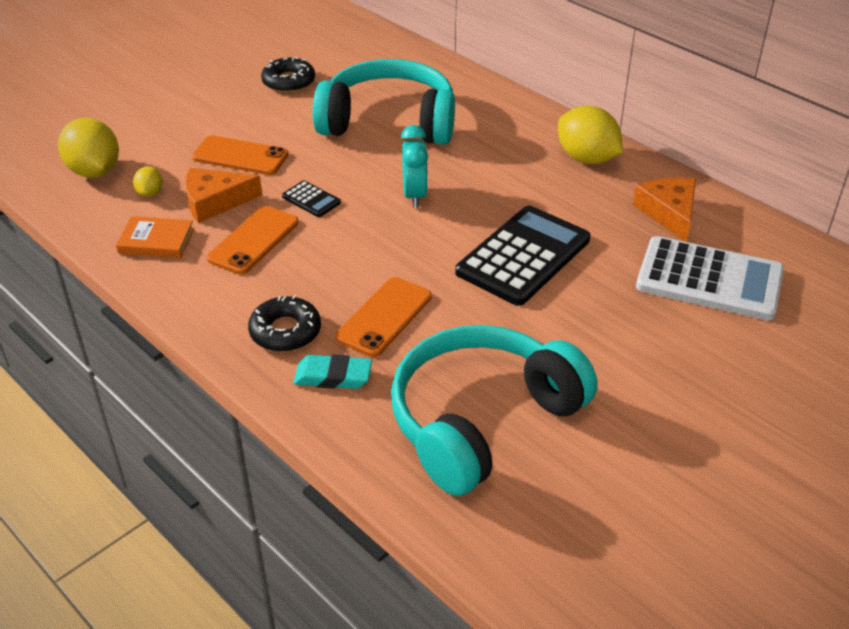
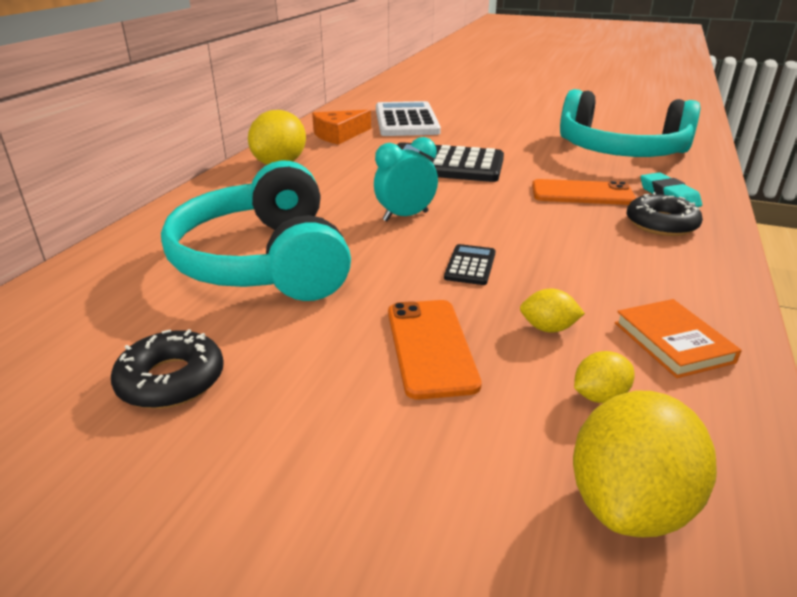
camera: 115 degrees left, 10 degrees down
orange cheese [185,168,262,223] -> yellow lemon [520,289,585,333]
orange phone [207,206,299,274] -> none

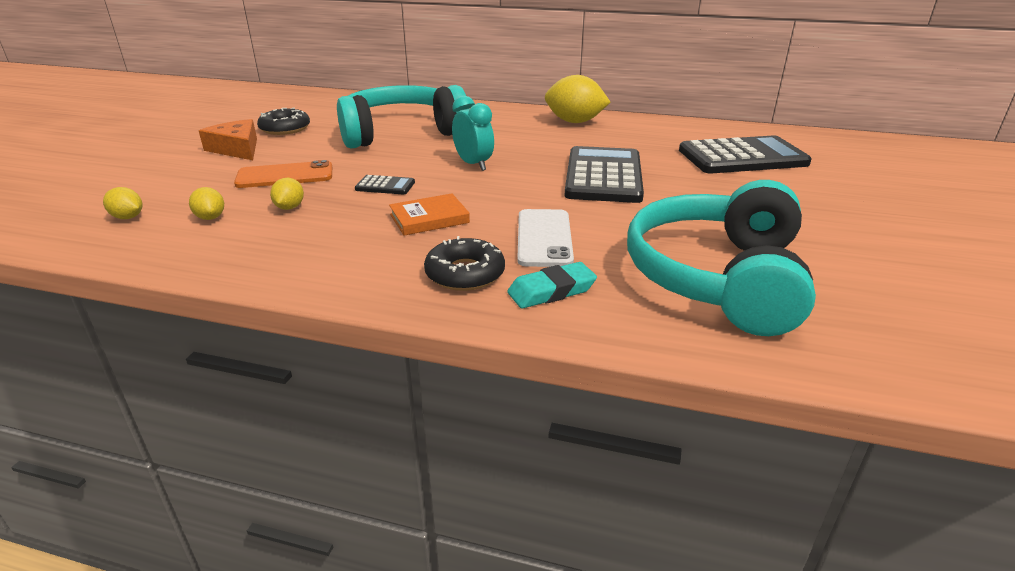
camera: 85 degrees right, 0 degrees up
orange cheese [312,110,371,145] -> orange cheese moved to [199,119,257,160]
white calculator [376,101,441,136] -> black calculator [679,135,812,173]
orange phone [532,179,636,205] -> white phone [517,209,574,267]
yellow lemon [573,391,717,537] -> yellow lemon [103,187,142,219], size x0.49
orange book [615,299,742,378] -> orange book moved to [389,193,470,236]

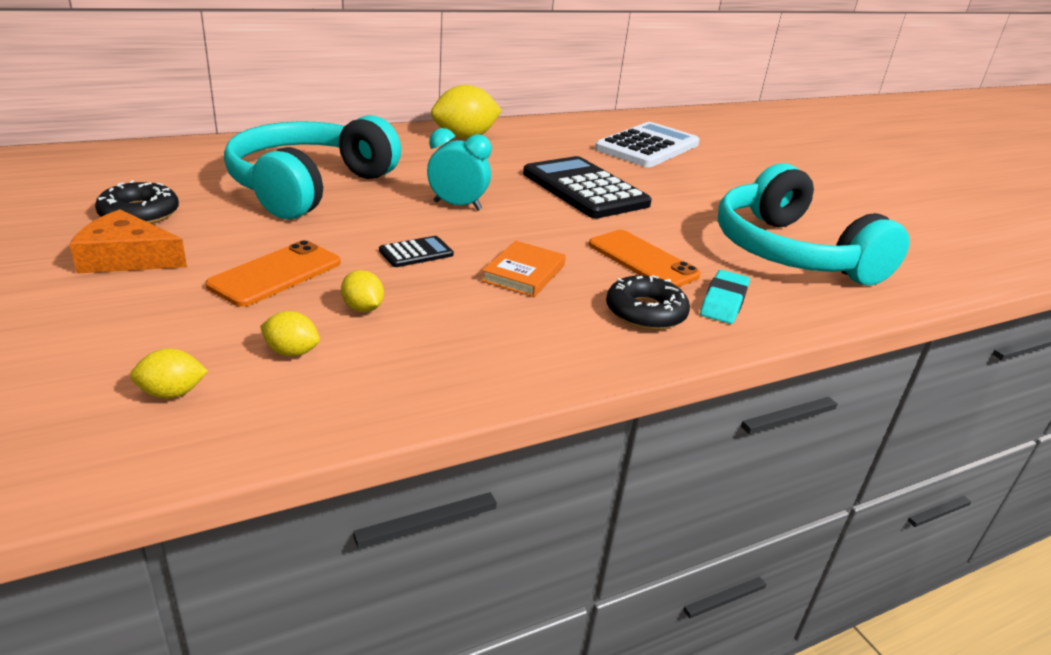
camera: 45 degrees left, 0 degrees up
white phone [517,209,574,267] -> orange phone [589,230,701,287]
black calculator [679,135,812,173] -> white calculator [595,122,700,167]

